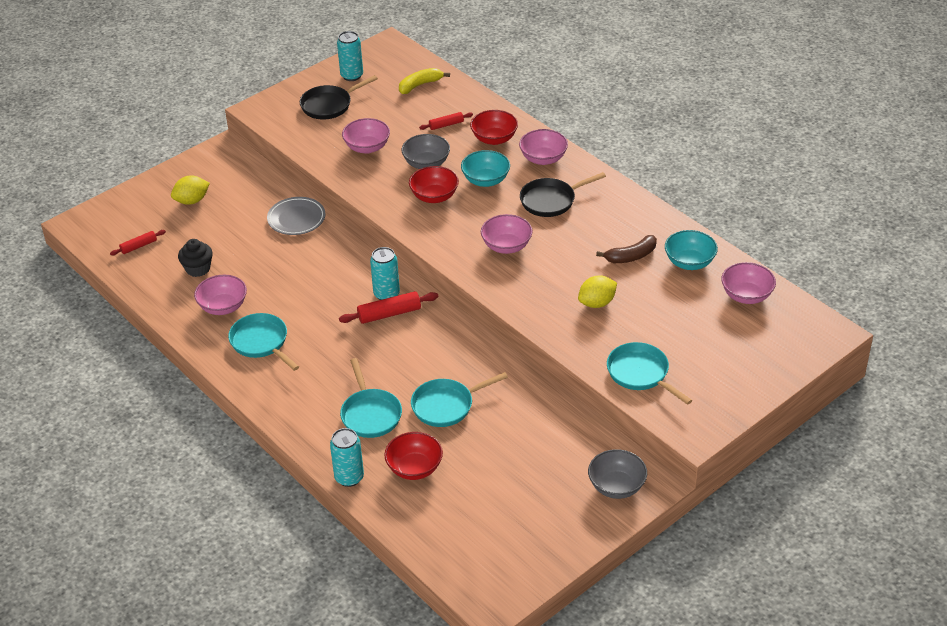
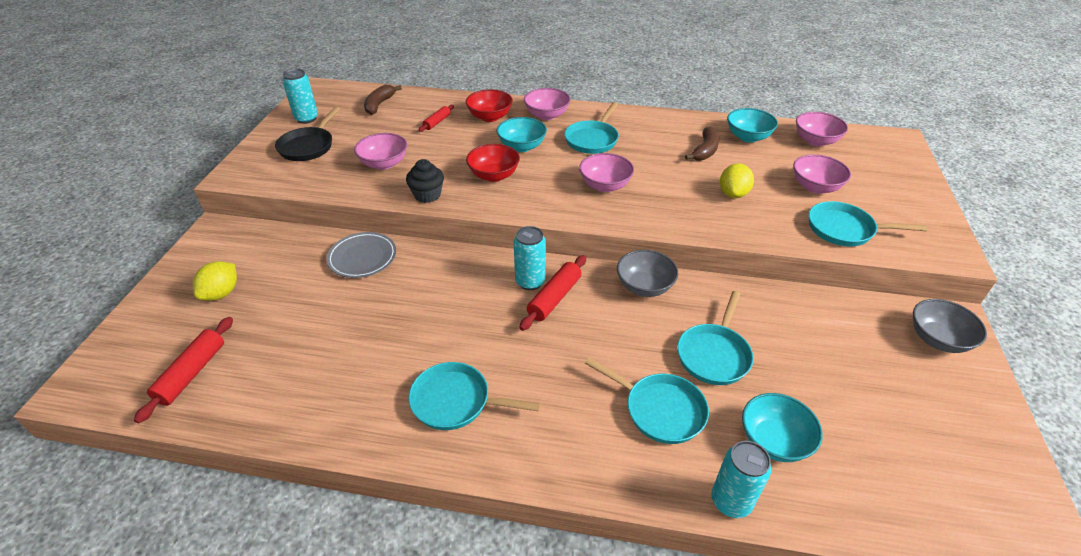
camera: 40 degrees left, 0 degrees up
red rolling pin [110,230,166,255] -> red rolling pin [134,317,233,423], size x1.62
black cupcake [178,239,213,277] -> black cupcake moved to [406,159,444,203]
pink bowl [194,275,247,315] -> pink bowl moved to [793,154,851,194]
red bowl [384,432,443,480] -> turquoise bowl [742,393,823,462]
yellow banana [399,68,450,94] -> brown banana [364,85,402,115]
grey bowl [402,134,450,169] -> grey bowl moved to [617,250,678,297]
black pan [520,172,606,217] -> turquoise pan [565,102,619,154]

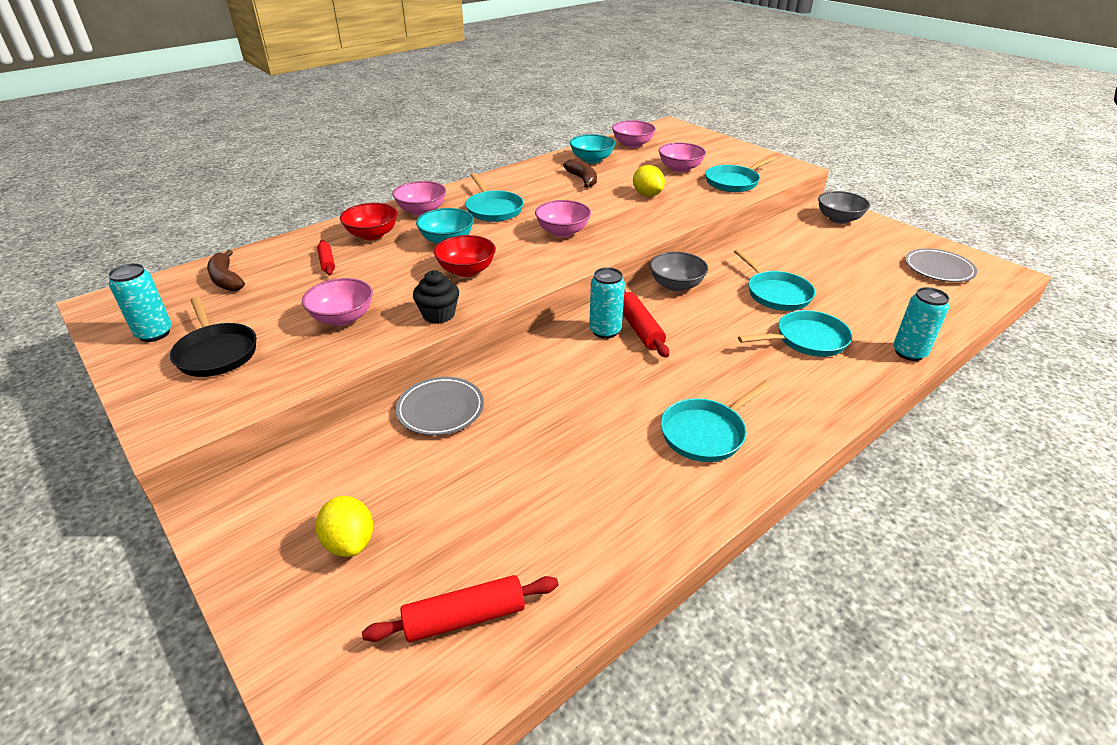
camera: 50 degrees left, 5 degrees down
red rolling pin [134,317,233,423] -> red rolling pin turned 75 degrees counterclockwise [362,575,558,643]
turquoise bowl [742,393,823,462] -> none
none -> grey plate [905,248,977,282]

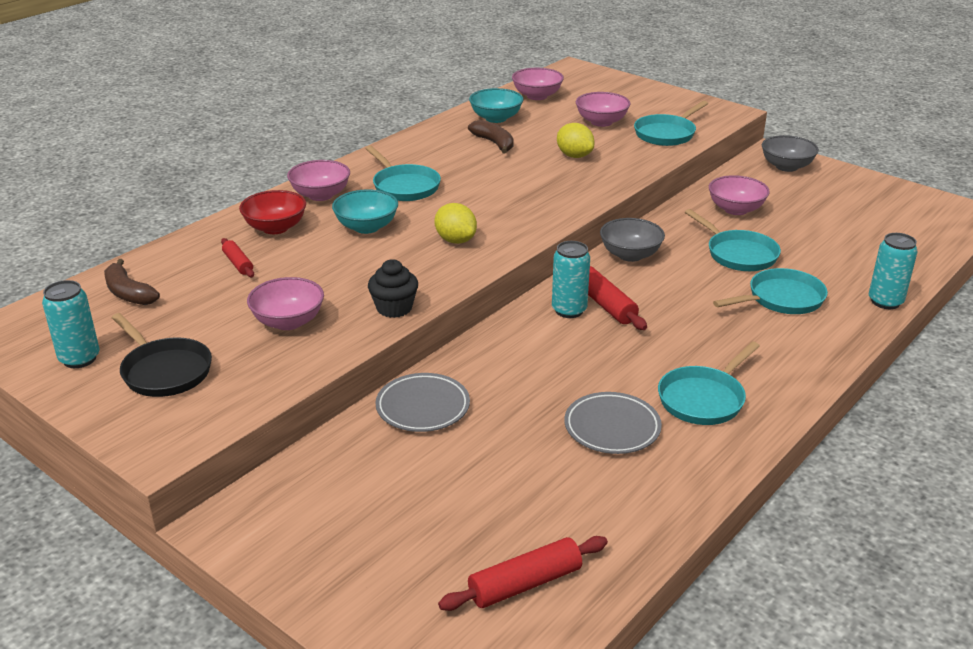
camera: 10 degrees left, 5 degrees down
yellow lemon [316,496,373,557] -> yellow lemon moved to [434,203,477,244]
red bowl [434,235,496,277] -> none
pink bowl [535,200,591,237] -> pink bowl moved to [709,175,770,215]
grey plate [905,248,977,282] -> grey plate moved to [564,392,662,454]

